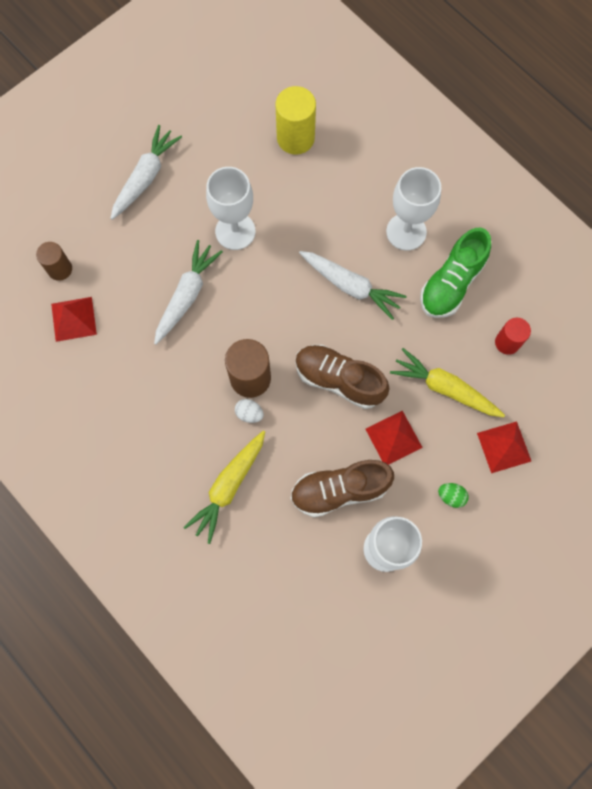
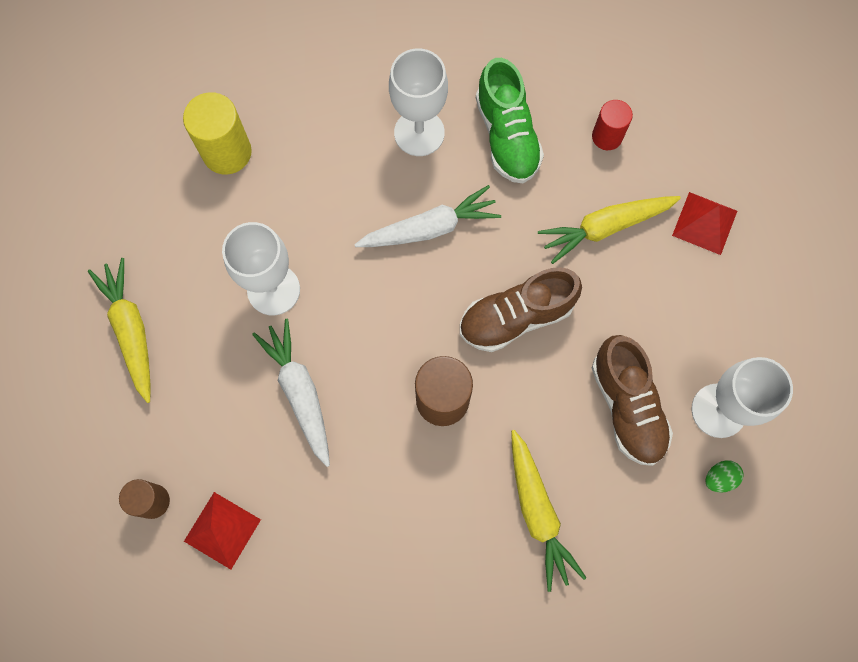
camera: 50 degrees left, 0 degrees up
white carrot [110,125,182,220] -> yellow carrot [88,258,151,403]
white egg [235,399,264,423] -> none
brown shoe [290,460,394,517] -> brown shoe turned 45 degrees counterclockwise [592,335,673,466]
red pyramid [365,411,423,465] -> none
green egg [438,483,469,508] -> green egg moved to [705,460,744,493]

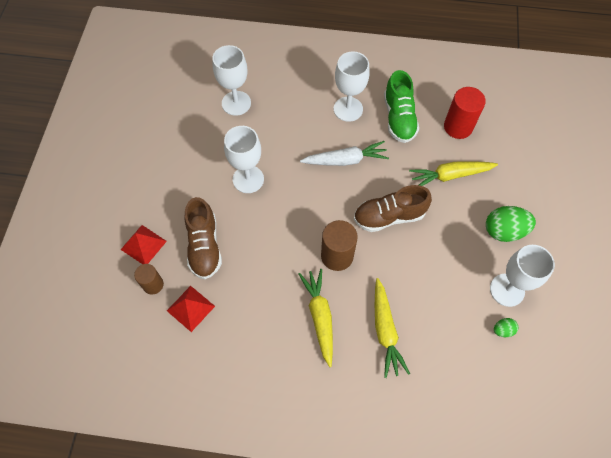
camera: 10 degrees right, 10 degrees down
yellow carrot [88,258,151,403] -> yellow carrot moved to [299,269,333,367]
yellow cylinder [183,92,252,175] -> white goblet [213,45,251,116]
white carrot [252,319,330,467] -> none
red cylinder [592,100,633,150] -> red cylinder [444,87,486,139], size x1.60
brown shoe [592,335,673,466] -> brown shoe moved to [185,197,222,279]
red pyramid [672,192,737,255] -> red pyramid moved to [121,225,167,264]
none -> green egg [486,206,536,242]

